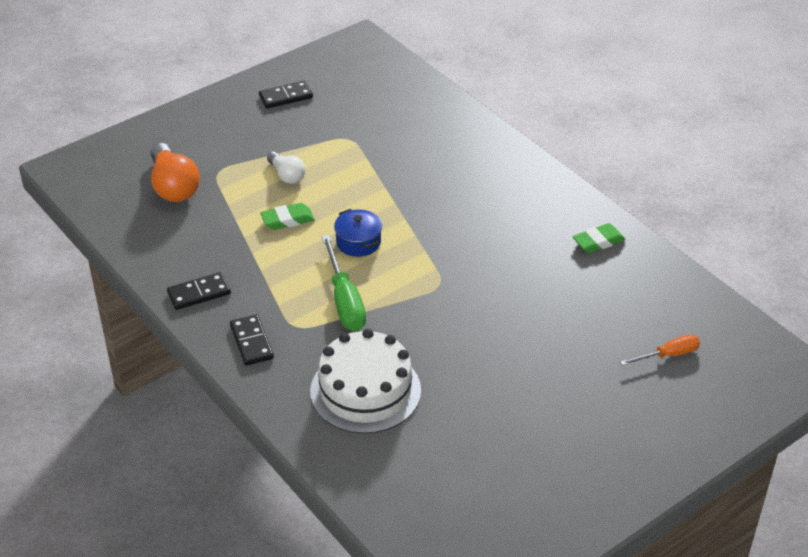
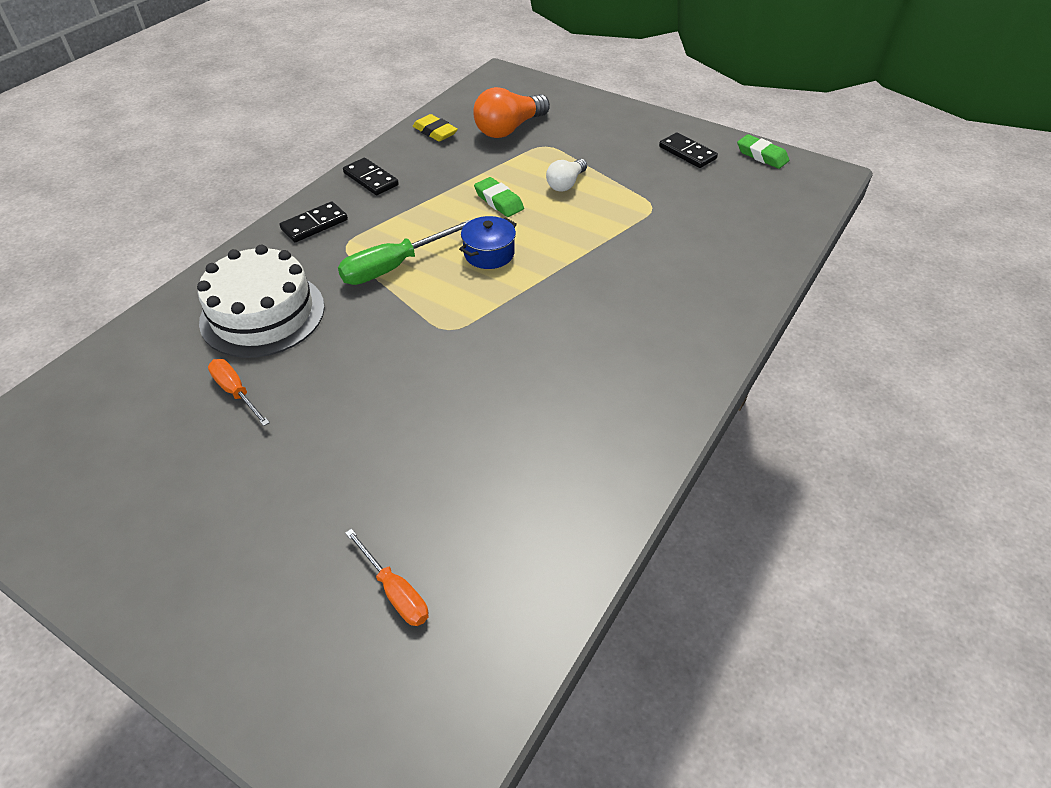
camera: 70 degrees right, 5 degrees up
green eraser [572,223,625,253] -> green eraser moved to [737,134,789,169]
none -> orange screwdriver [208,359,270,426]
none -> yellow eraser [413,114,458,141]

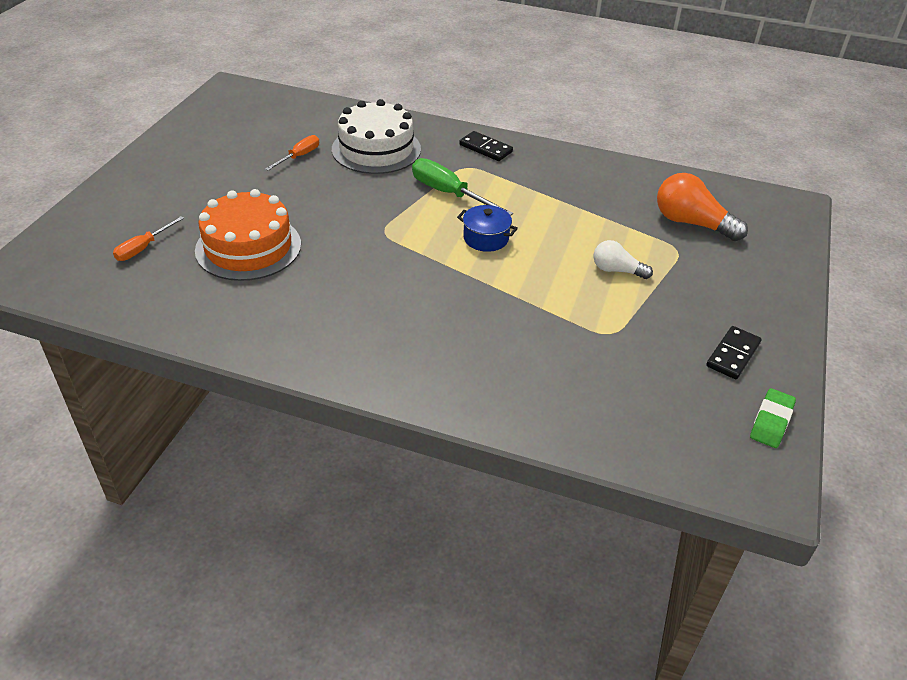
camera: 75 degrees right, 5 degrees down
black domino [343,158,399,195] -> none
yellow eraser [413,114,458,141] -> none
green eraser [474,177,524,217] -> none
none -> orange cake [195,189,301,281]

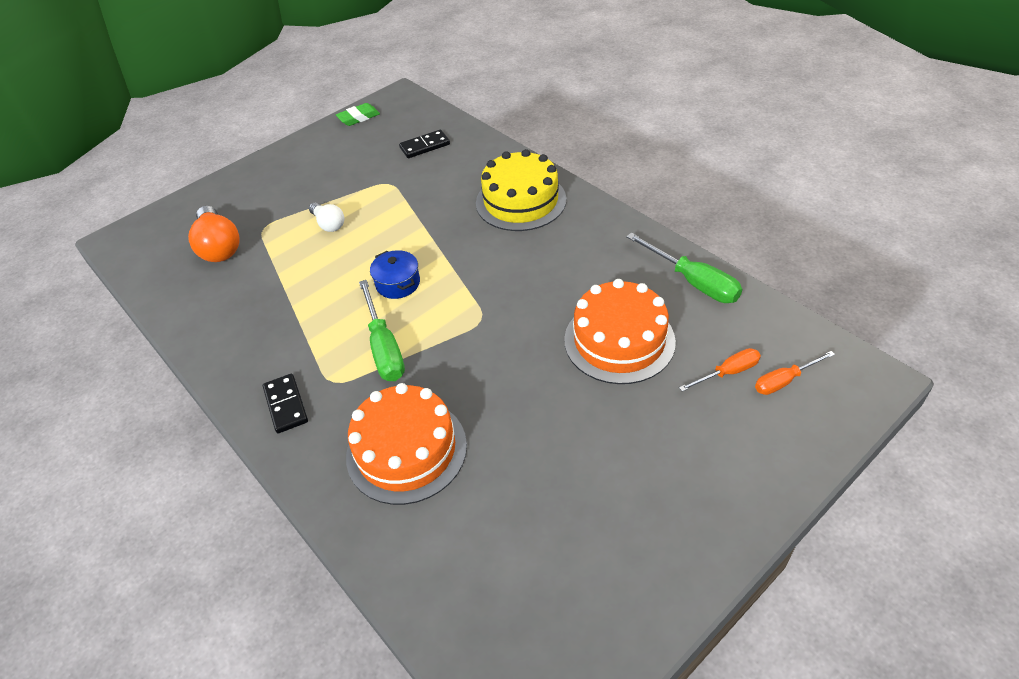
camera: 145 degrees left, 5 degrees up
orange screwdriver [265,135,319,171] -> orange screwdriver moved to [755,351,835,395]
white cake [332,99,421,174] -> orange cake [346,383,467,505]
black domino [706,326,762,379] -> black domino moved to [399,130,450,158]
none -> yellow cake [476,149,566,231]
none -> green screwdriver [626,233,742,303]

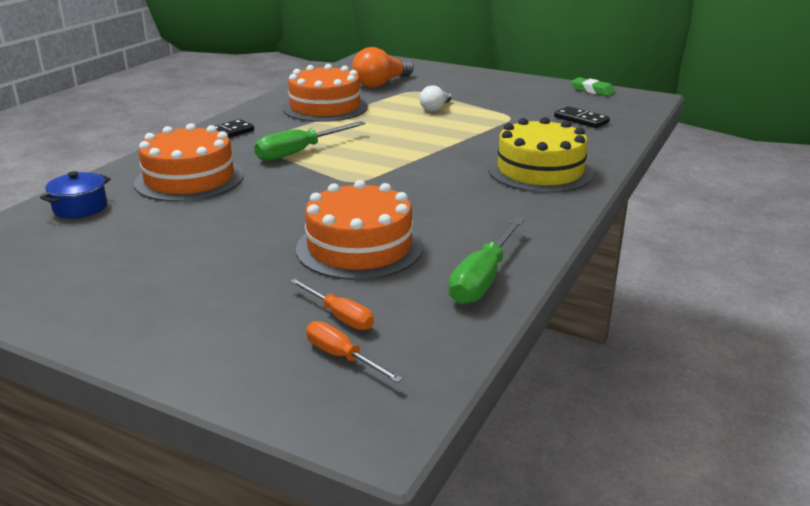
camera: 65 degrees right, 20 degrees down
blue pot [370,250,420,299] -> blue pot moved to [40,171,110,218]
none -> orange cake [282,64,368,122]

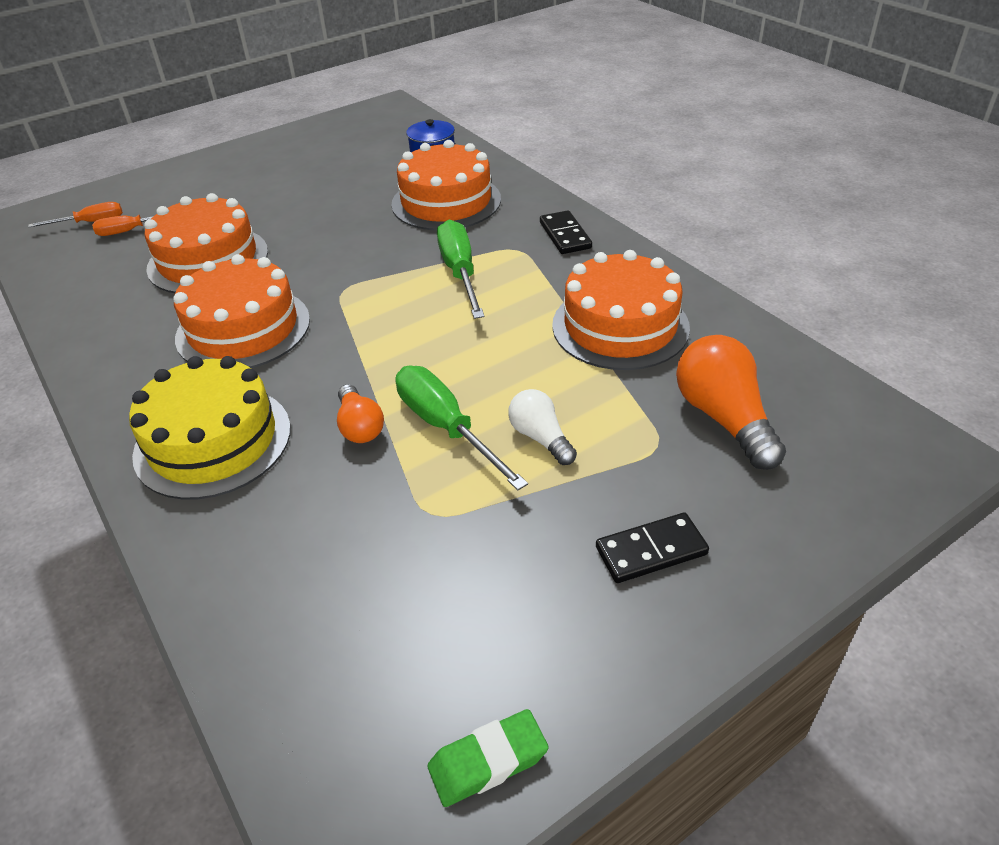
camera: 120 degrees right, 15 degrees up
green screwdriver [448,217,524,305] -> green screwdriver moved to [395,366,528,491]
black domino [554,106,610,128] -> black domino moved to [596,512,709,583]
none -> orange cake [173,254,310,368]
none -> orange light bulb [337,384,384,443]

